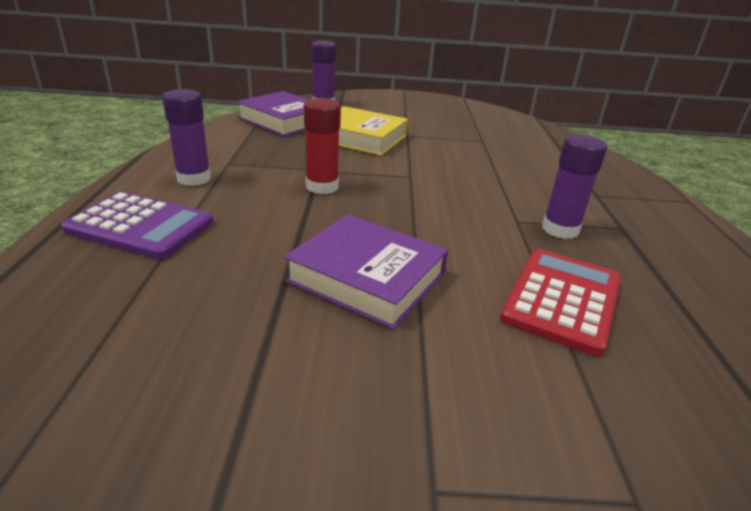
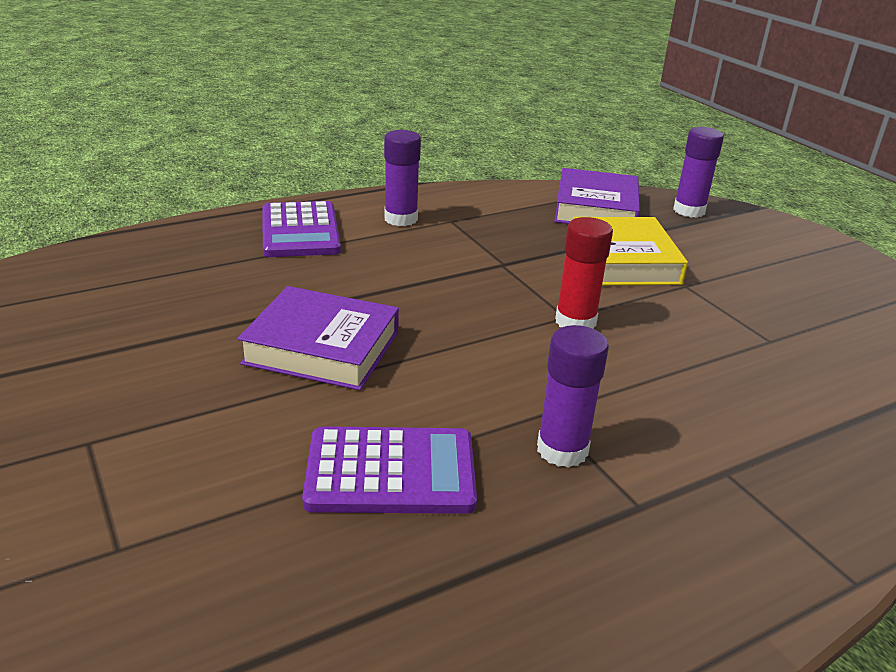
camera: 60 degrees right, 0 degrees up
purple book [284,214,448,330] -> purple book turned 75 degrees counterclockwise [238,286,399,391]
red glue stick [304,98,341,194] -> red glue stick moved to [555,217,613,329]
red calculator [500,249,621,356] -> purple calculator [302,426,477,514]

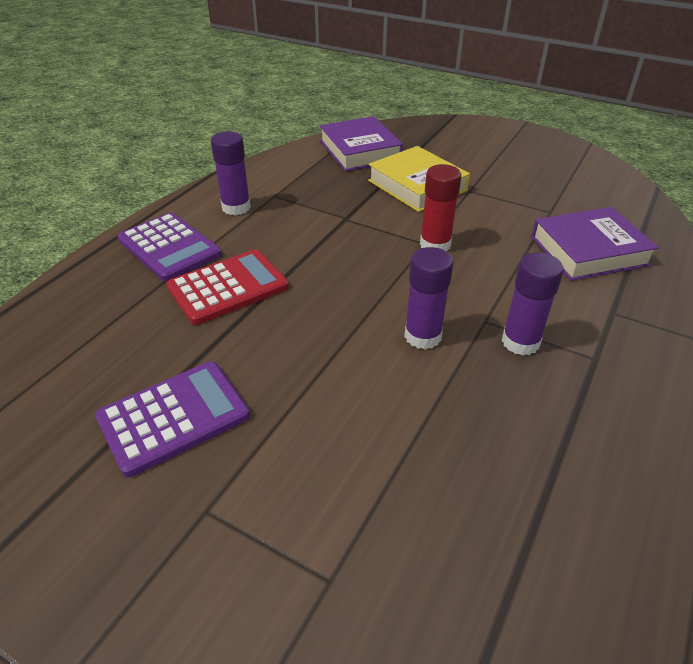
camera: 30 degrees left, 10 degrees up
purple book [238,286,399,391] -> purple book moved to [531,207,659,281]
purple calculator [302,426,477,514] -> purple calculator moved to [95,361,250,477]
purple glue stick [673,127,724,218] -> purple glue stick moved to [404,247,454,350]
none -> red calculator [166,249,289,325]

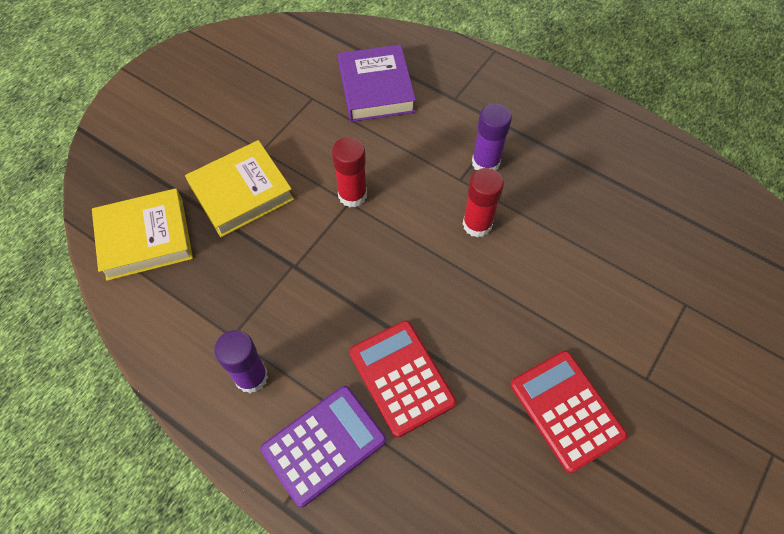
camera: 85 degrees left, 20 degrees up
purple calculator [95,361,250,477] -> red calculator [510,351,627,473]
purple book [320,116,403,171] -> yellow book [92,188,193,281]
purple glue stick [404,247,454,350] -> red glue stick [463,168,504,238]

